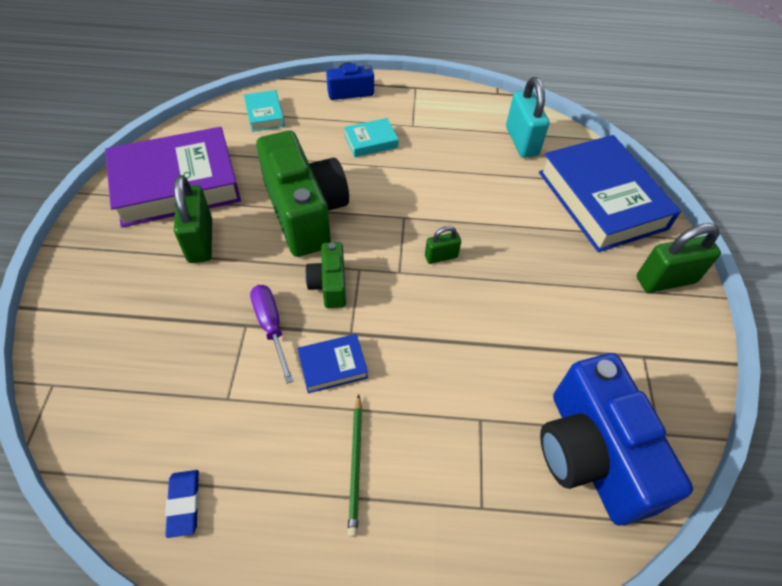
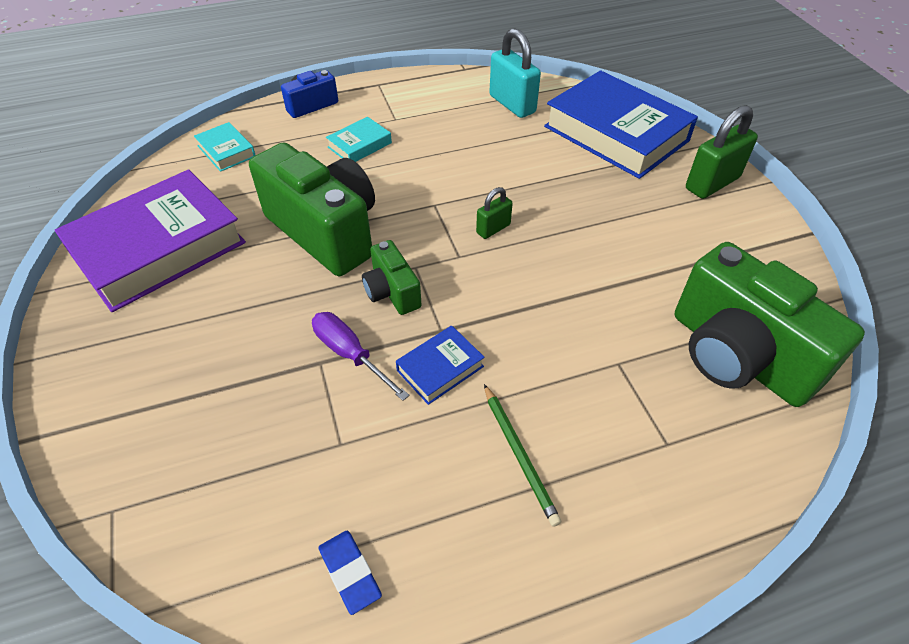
camera: 20 degrees left, 5 degrees down
green padlock [174,175,212,263] -> none
blue camera [540,353,693,526] -> green camera [675,242,865,407]

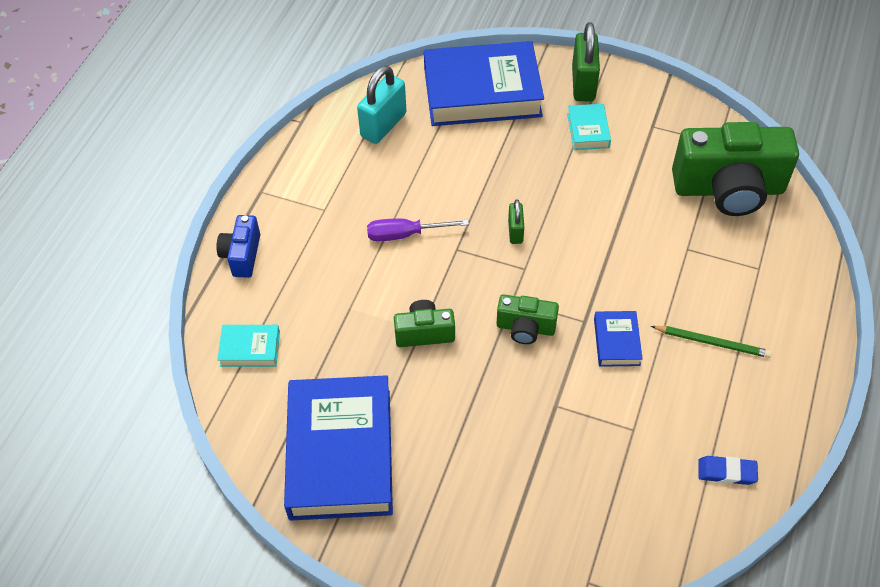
camera: 50 degrees left, 5 degrees up
purple book [55,169,246,312] -> blue book [284,375,393,521]
green camera [249,143,375,276] -> green camera [394,300,455,347], size x0.49
purple screwdriver [312,312,410,401] -> purple screwdriver moved to [367,218,469,241]
turquoise book [326,117,392,162] -> turquoise book moved to [567,104,611,150]
turquoise padlock [489,28,541,118] -> turquoise padlock turned 60 degrees counterclockwise [357,65,406,144]

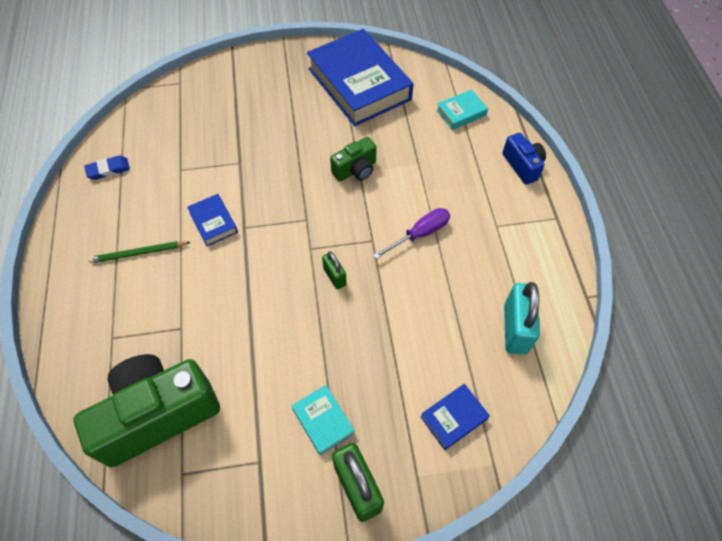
camera: 150 degrees right, 5 degrees up
blue book [424,41,544,126] -> blue book [421,384,490,450], size x0.44
green camera [497,294,559,344] -> none

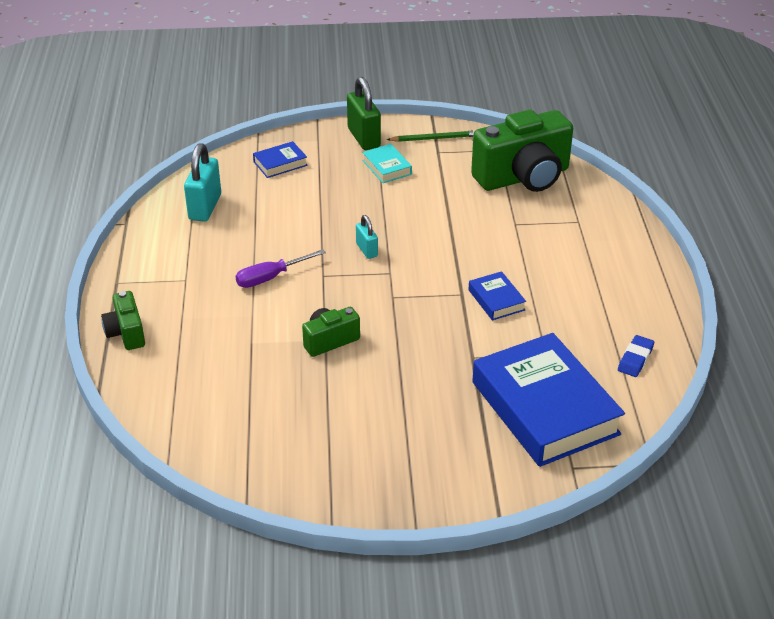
camera: 175 degrees left, 20 degrees down
blue eraser [84,156,130,180] -> blue eraser turned 45 degrees counterclockwise [618,335,654,377]
green pencil [88,241,191,263] -> green pencil moved to [387,130,475,142]
blue book [307,29,413,126] -> blue book moved to [473,333,625,467]
green padlock [322,251,347,289] -> turquoise padlock [356,215,378,259]
turquoise book [436,89,488,130] -> none
blue camera [502,133,546,185] -> green camera [101,291,145,350]

